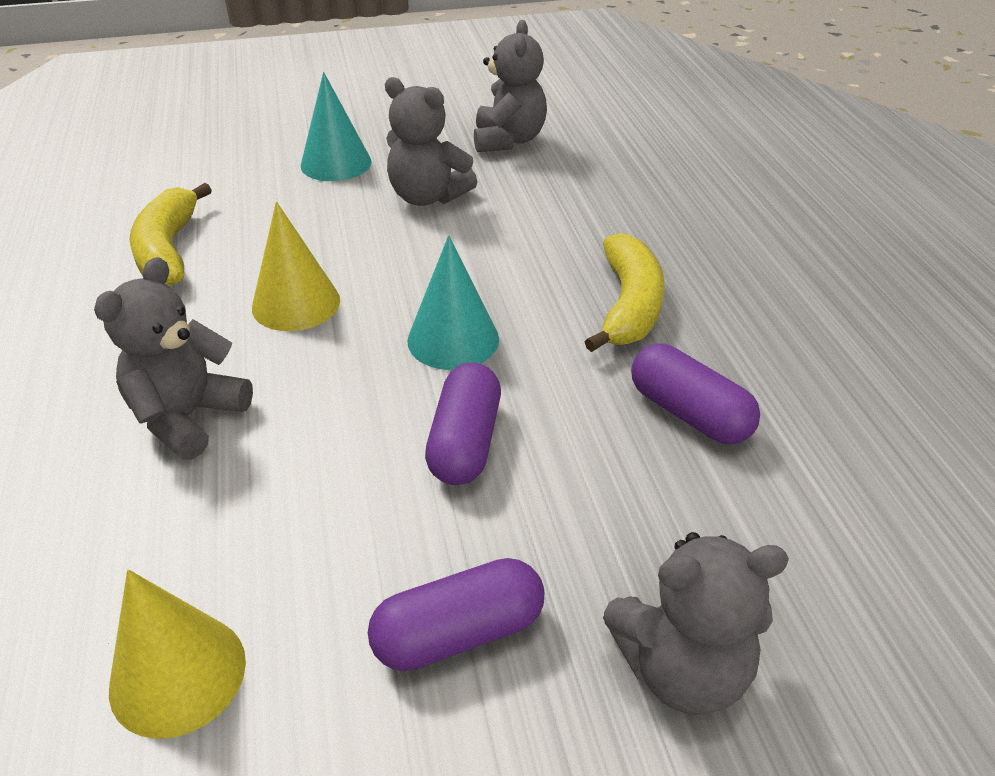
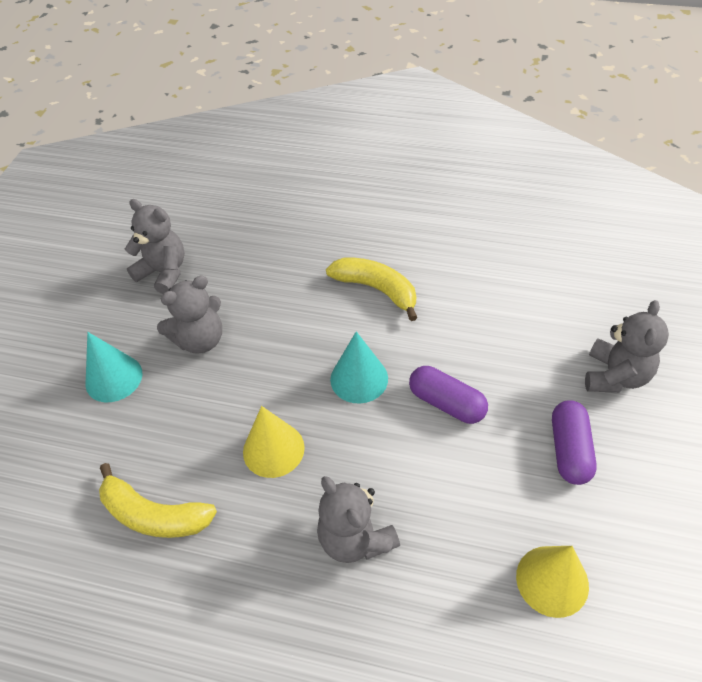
camera: 60 degrees left, 10 degrees up
purple capsule [631,344,760,444] -> none

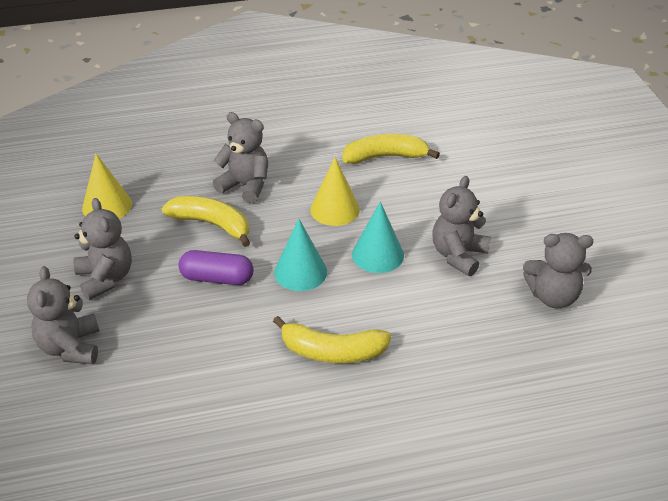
camera: 150 degrees right, 10 degrees down
turquoise cone [85,332,142,402] -> turquoise cone moved to [352,201,404,273]
purple capsule [552,400,597,485] -> grey teddy bear [73,198,132,300]
none -> yellow banana [162,196,250,247]

